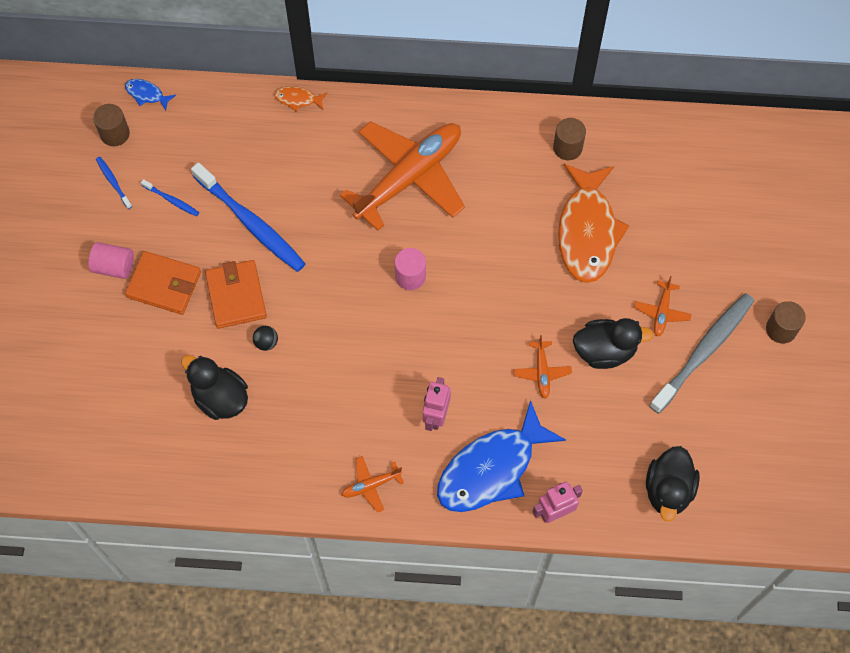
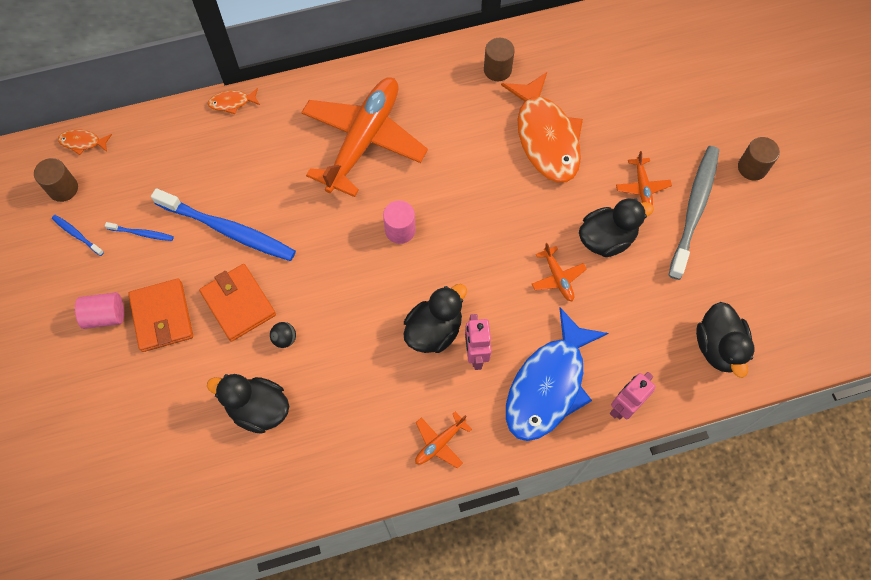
camera: 20 degrees left, 0 degrees up
blue fish [125,79,176,111] -> orange fish [58,129,112,155]
orange wallet [125,251,201,315] -> orange wallet turned 75 degrees clockwise [128,279,193,352]
none -> black duck [403,284,467,353]

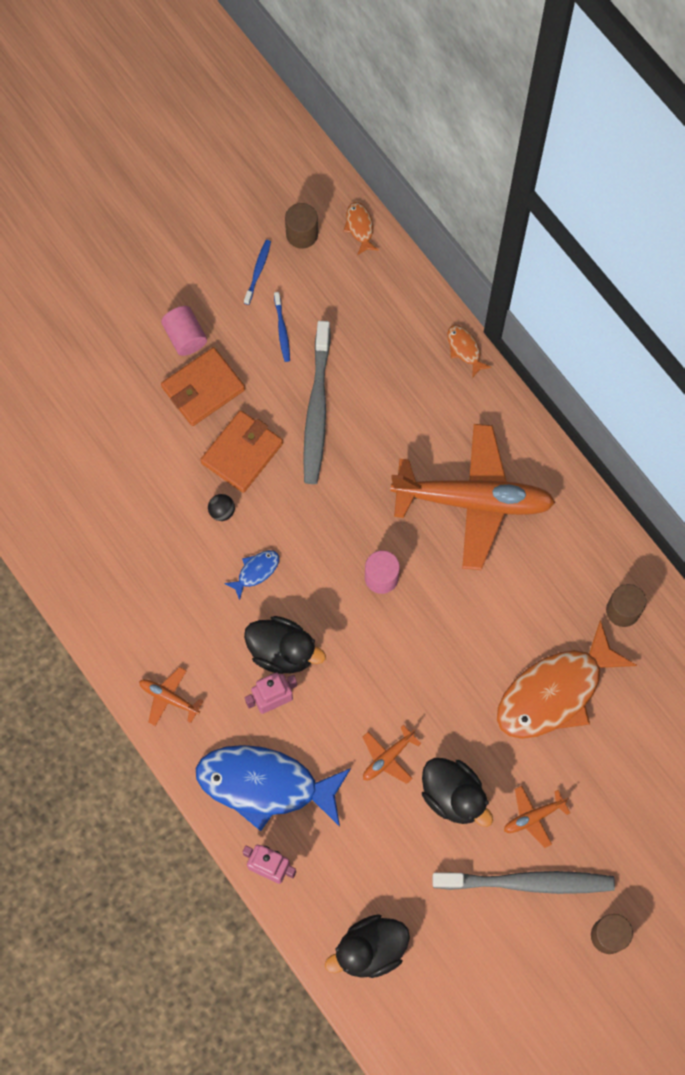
camera: 70 degrees right, 5 degrees up
blue toothbrush [151,188,296,261] -> grey toothbrush [303,321,331,484]
black duck [207,374,289,434] -> none
none -> blue fish [224,550,279,600]

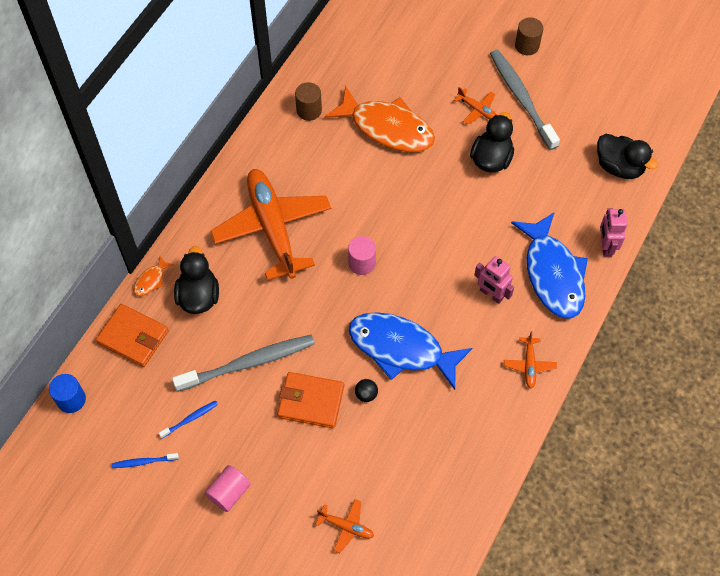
camera: 115 degrees left, 10 degrees down
orange wallet [161,347,245,426] -> orange wallet moved to [96,304,169,367]
blue fish [224,550,279,600] -> blue fish [349,312,472,390], size x2.43
black duck [244,616,326,674] -> black duck moved to [174,246,219,314]
brown cylinder [285,203,318,249] -> none
orange fish [343,202,379,255] -> blue cylinder [49,374,86,413]
orange plane [363,725,421,784] -> orange plane moved to [315,499,374,553]

